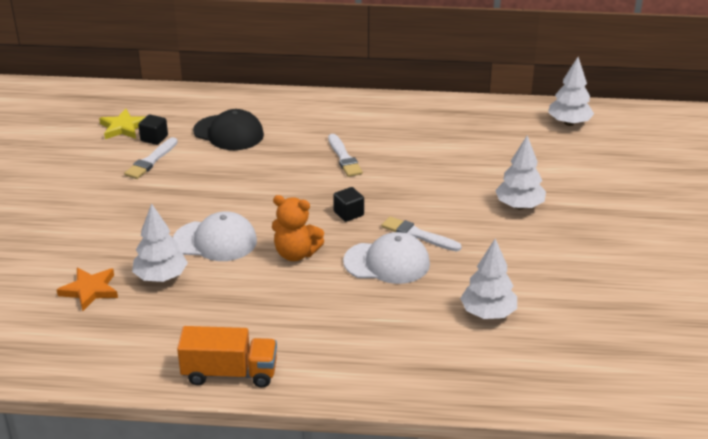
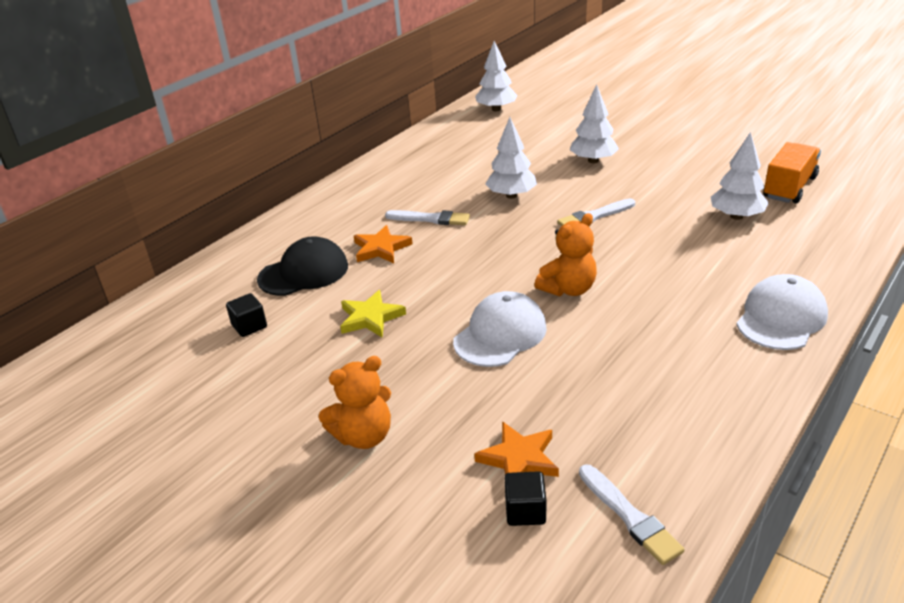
camera: 55 degrees left, 0 degrees up
yellow star [99,109,146,139] -> yellow star moved to [340,290,406,338]
white brush [124,137,178,179] -> white brush moved to [579,464,684,565]
white tree [132,203,188,282] -> white tree moved to [486,117,537,199]
orange truck [177,326,277,388] -> orange truck moved to [763,142,821,204]
black cube [333,187,364,222] -> black cube moved to [505,471,546,526]
white cap [343,232,430,284] -> white cap moved to [736,274,828,350]
none -> orange teddy bear [319,356,391,449]
none -> orange star [354,225,413,263]

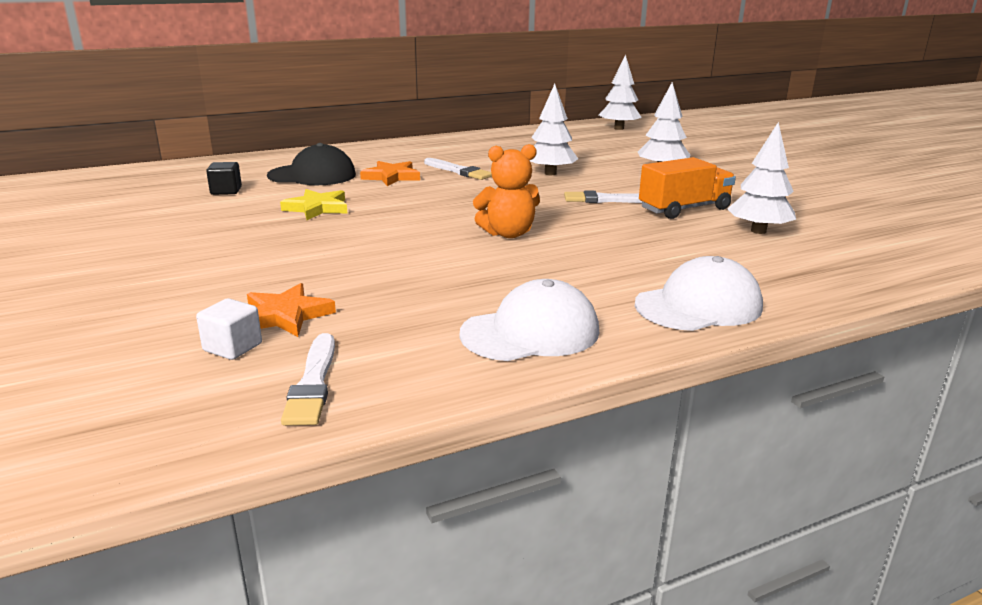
camera: 25 degrees right, 10 degrees down
orange teddy bear [319,356,391,449] -> none
white cap [453,291,547,367] -> white cap moved to [460,279,599,361]
black cube [505,471,546,526] -> white cube [196,298,262,360]
orange truck [763,142,821,204] -> orange truck moved to [639,157,736,219]

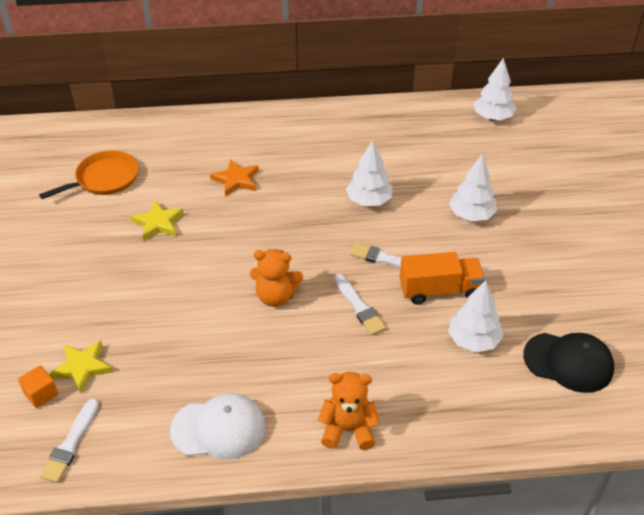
camera: 20 degrees right, 20 degrees up
white cube [196,298,262,360] -> orange cube [18,366,58,408]
black cube [206,162,242,195] -> orange pan [39,150,138,199]
orange star [247,283,336,337] -> yellow star [49,341,113,393]
black cap [267,143,356,185] -> black cap moved to [523,333,614,393]
white brush [424,158,492,180] -> white brush moved to [334,274,387,335]
white cap [635,256,763,331] -> orange teddy bear [318,372,380,450]

